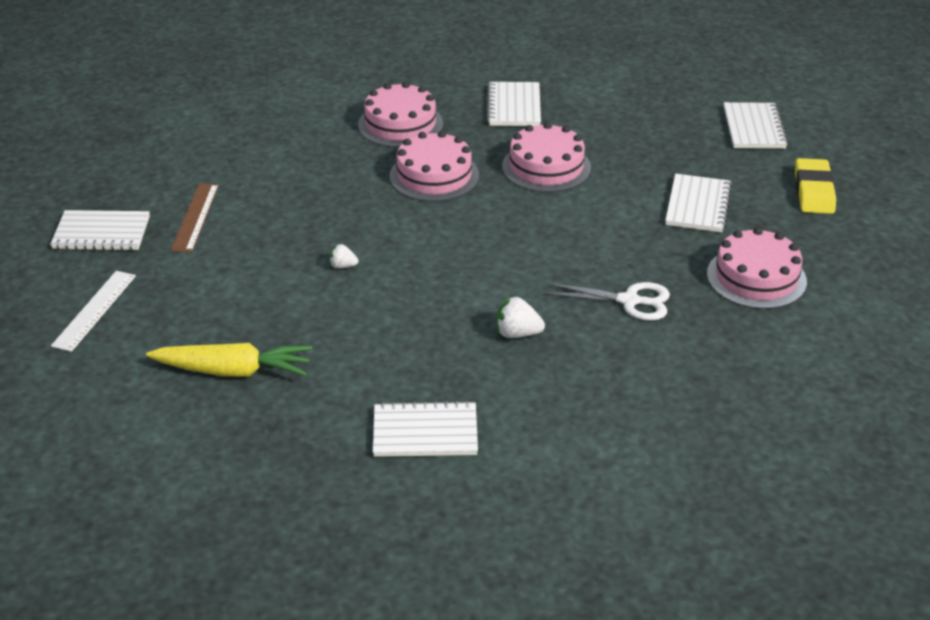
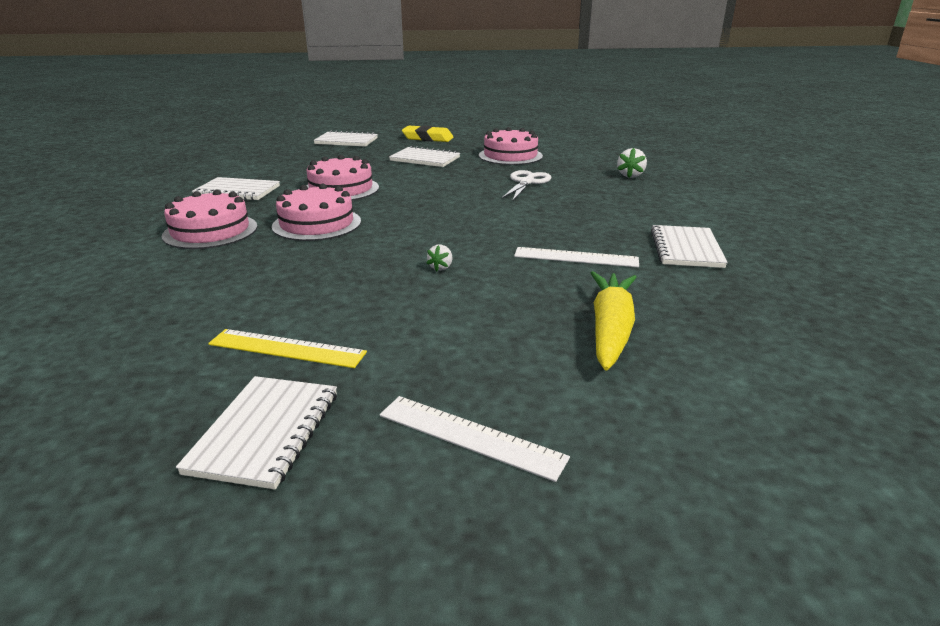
camera: 80 degrees left, 10 degrees down
brown ruler [171,183,219,252] -> yellow ruler [208,329,367,368]
white strawberry [496,296,545,338] -> white strawberry moved to [617,148,647,178]
none -> white ruler [514,247,639,267]

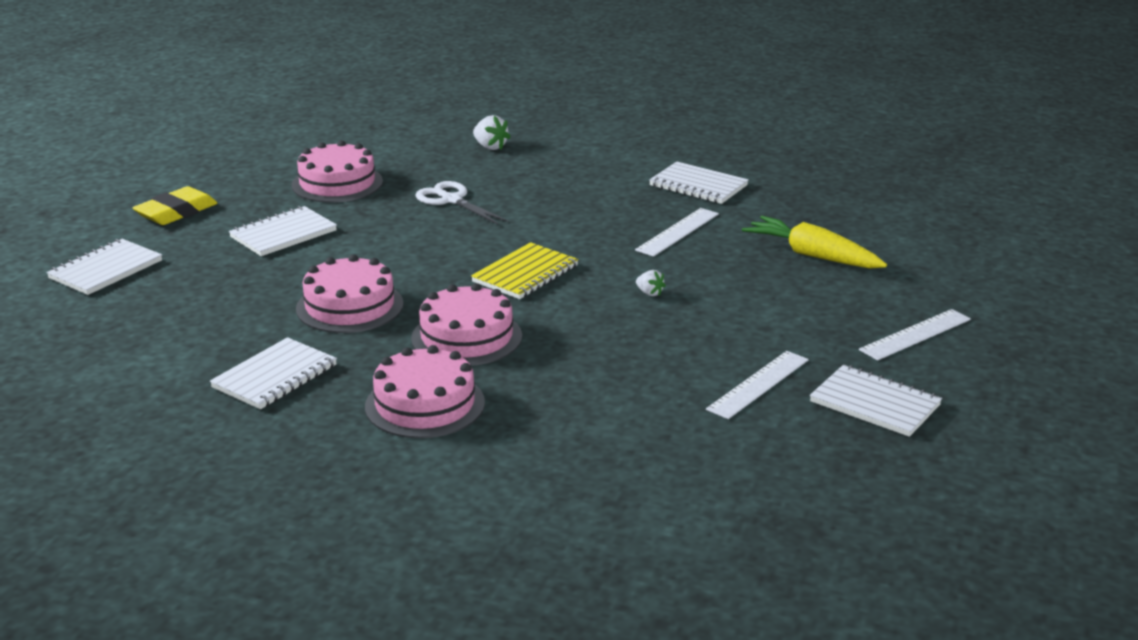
camera: 65 degrees left, 0 degrees up
yellow ruler [208,329,367,368] -> white ruler [706,351,809,419]
none -> yellow notebook [471,242,579,299]

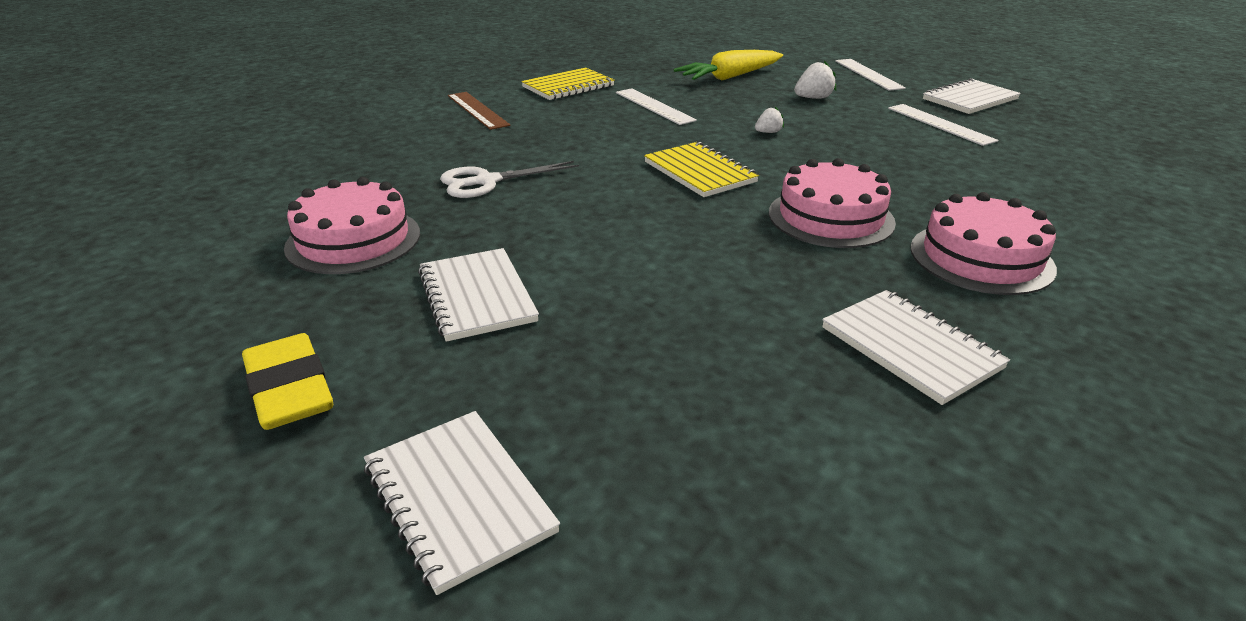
camera: 70 degrees left, 5 degrees up
pink cake [296,254,404,333] -> none
white strawberry [473,115,510,150] -> white strawberry moved to [794,61,836,99]
white notebook [649,161,749,204] -> yellow notebook [521,67,615,100]
none -> brown ruler [448,92,510,130]

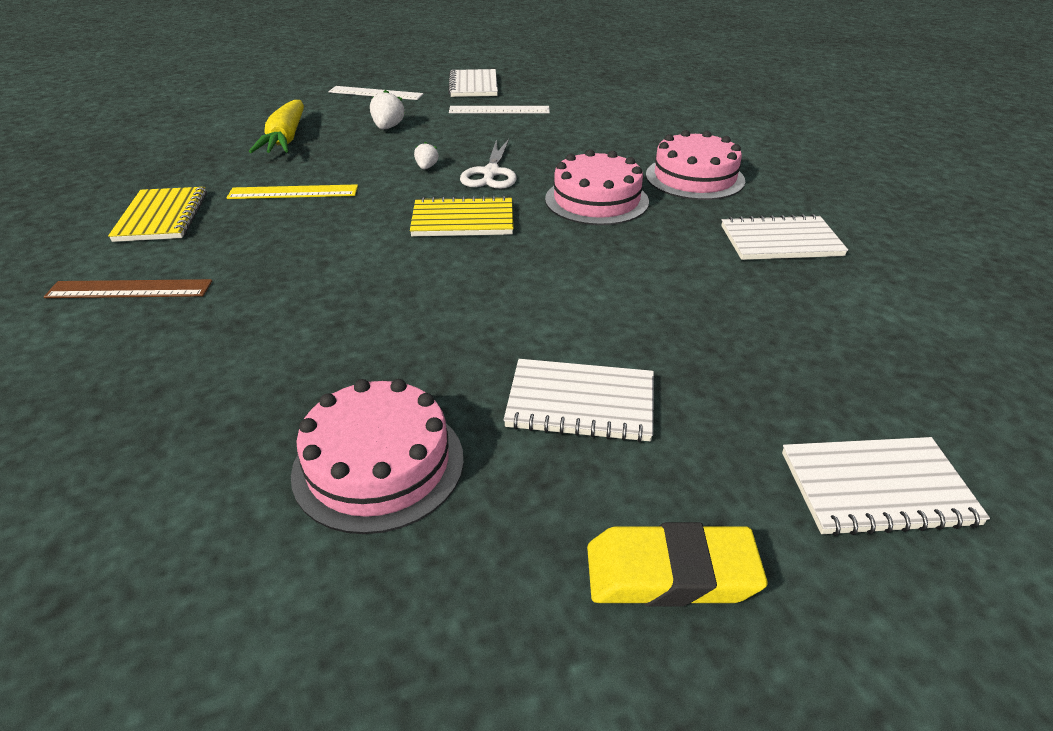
camera: 60 degrees left, 5 degrees up
white scissors [440,161,579,198] -> white scissors moved to [460,139,517,189]
white ruler [616,88,697,125] -> yellow ruler [226,184,358,199]

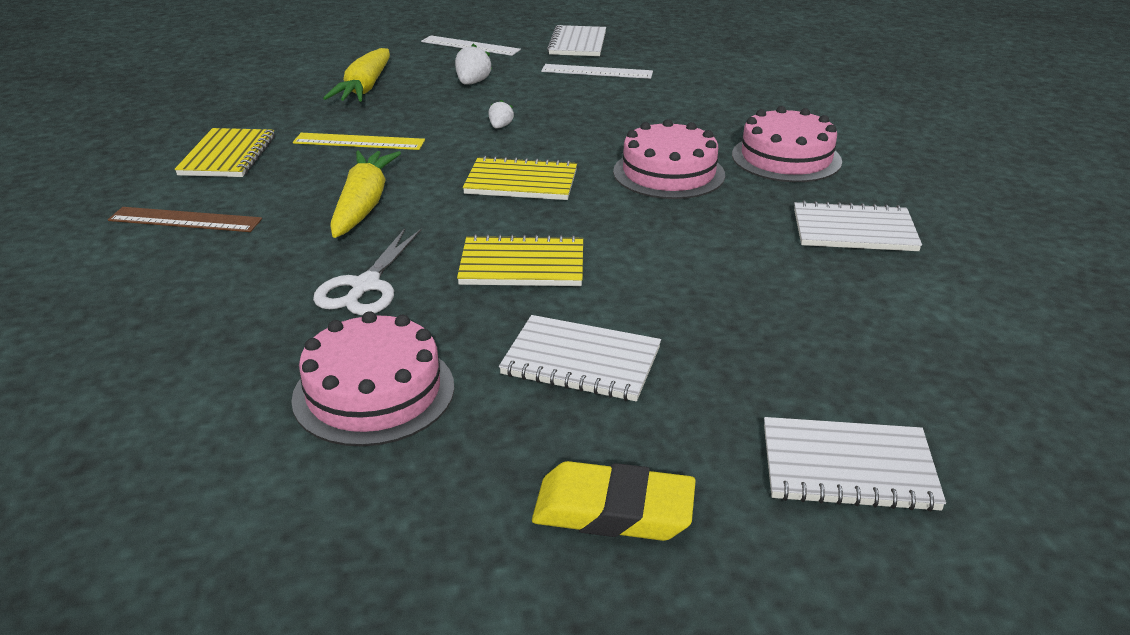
camera: 10 degrees right, 5 degrees down
white scissors [460,139,517,189] -> white scissors moved to [313,228,422,315]
none -> yellow carrot [330,150,401,238]
none -> yellow notebook [457,234,583,286]

